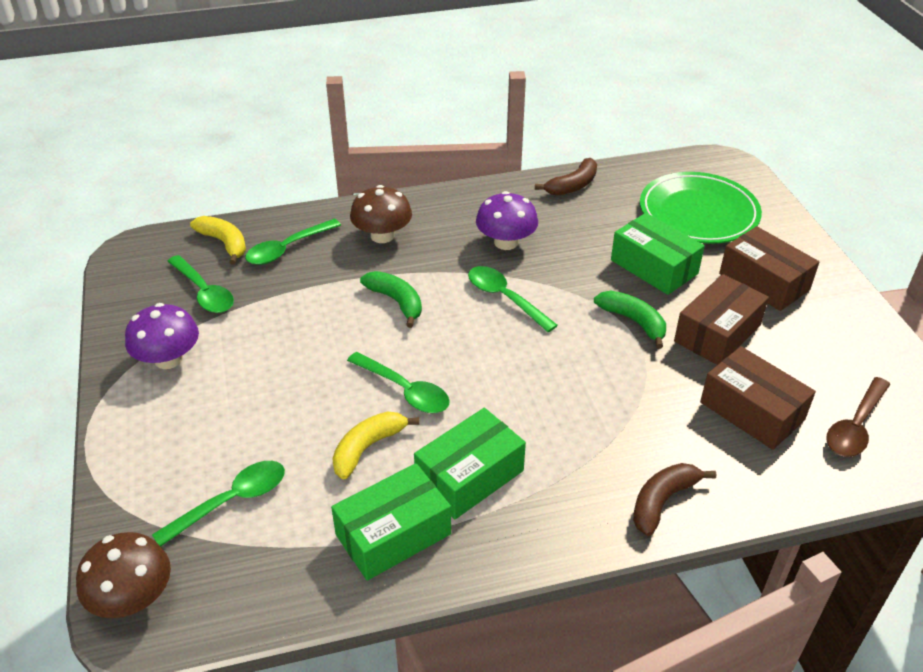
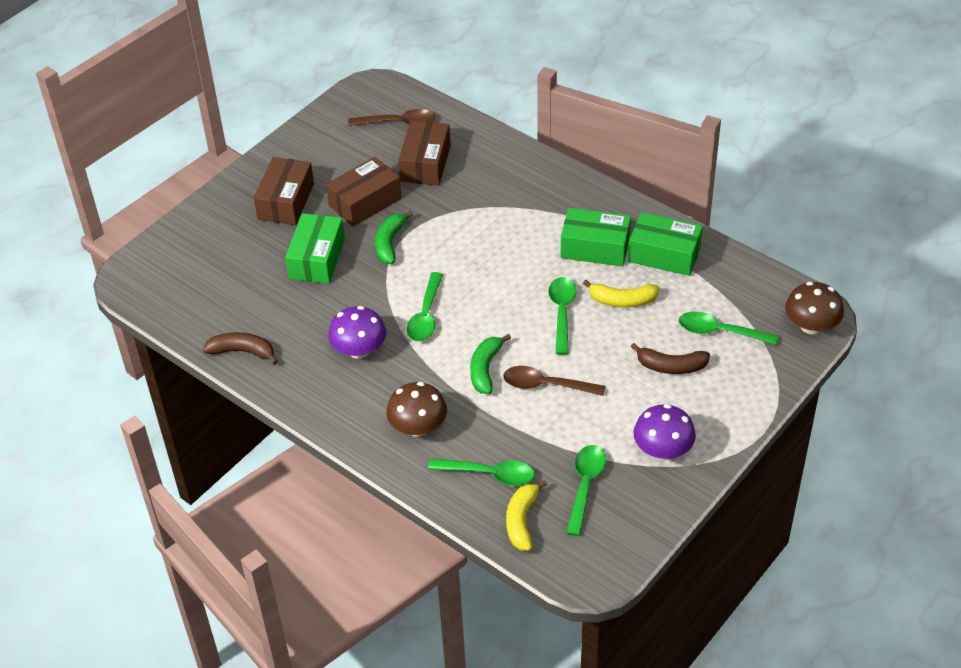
camera: 125 degrees left, 5 degrees up
brown banana [633,463,716,536] -> brown banana moved to [631,343,710,374]
green plate [640,172,762,244] -> none
brown box [674,274,769,365] -> brown box turned 45 degrees counterclockwise [326,157,401,227]
none -> brown spoon [503,366,605,396]

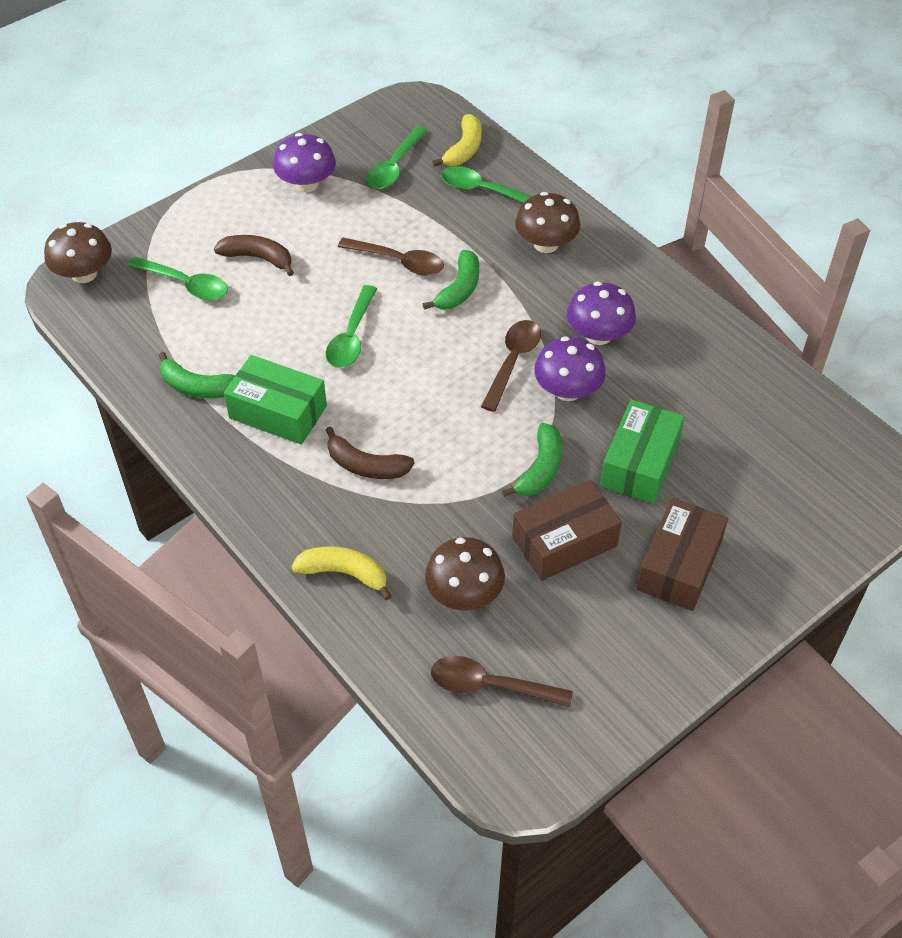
camera: 170 degrees left, 5 degrees up
brown banana [203,332,278,365] -> brown banana moved to [326,426,415,479]
brown box [398,120,451,186] -> brown mushroom [425,537,505,611]
green spoon [406,272,443,342] -> brown spoon [481,320,541,412]
yellow banana [583,280,659,308] -> yellow banana moved to [292,547,391,600]
green box [628,212,703,276] -> green banana [158,352,235,398]
none -> purple mushroom [534,336,606,401]

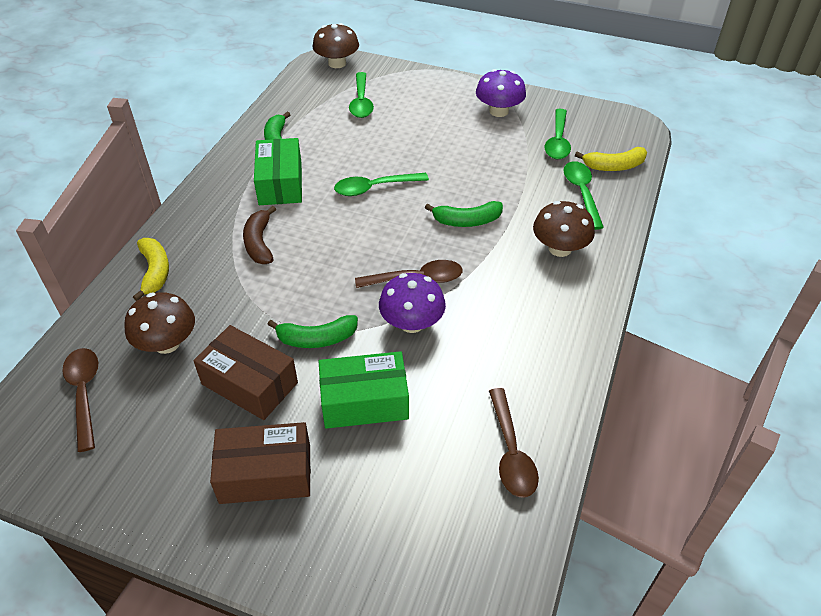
camera: 60 degrees right, 5 degrees down
brown banana [214,235,294,276] -> none
brown spoon [338,238,444,276] -> brown spoon moved to [489,388,539,498]
green spoon [366,126,427,189] -> green spoon turned 75 degrees counterclockwise [545,109,571,159]
purple mushroom [567,281,636,345] -> none

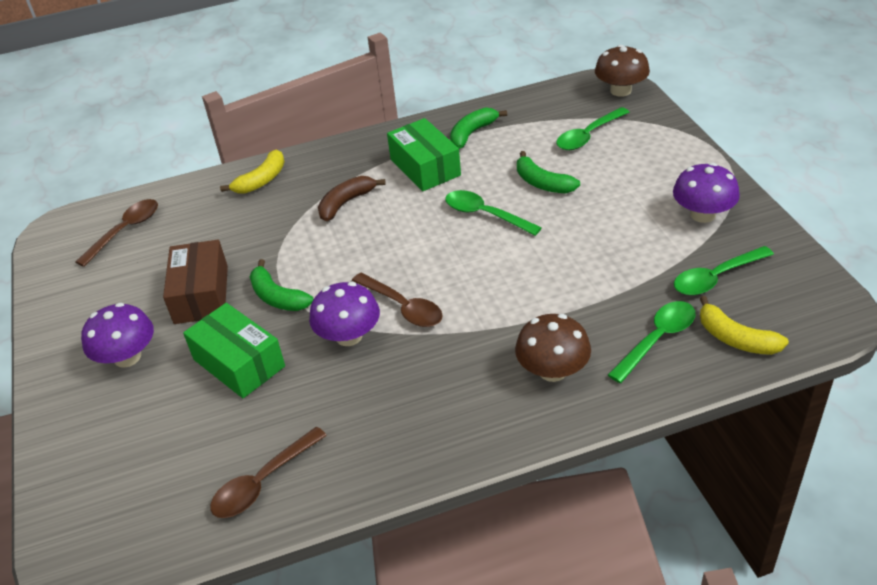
camera: 55 degrees right, 5 degrees down
brown mushroom [124,292,195,354] -> none
brown box [210,422,311,504] -> purple mushroom [81,303,154,368]
green box [254,138,302,205] -> green box turned 75 degrees counterclockwise [387,118,461,191]
green banana [425,201,503,227] -> green banana moved to [517,151,580,193]

